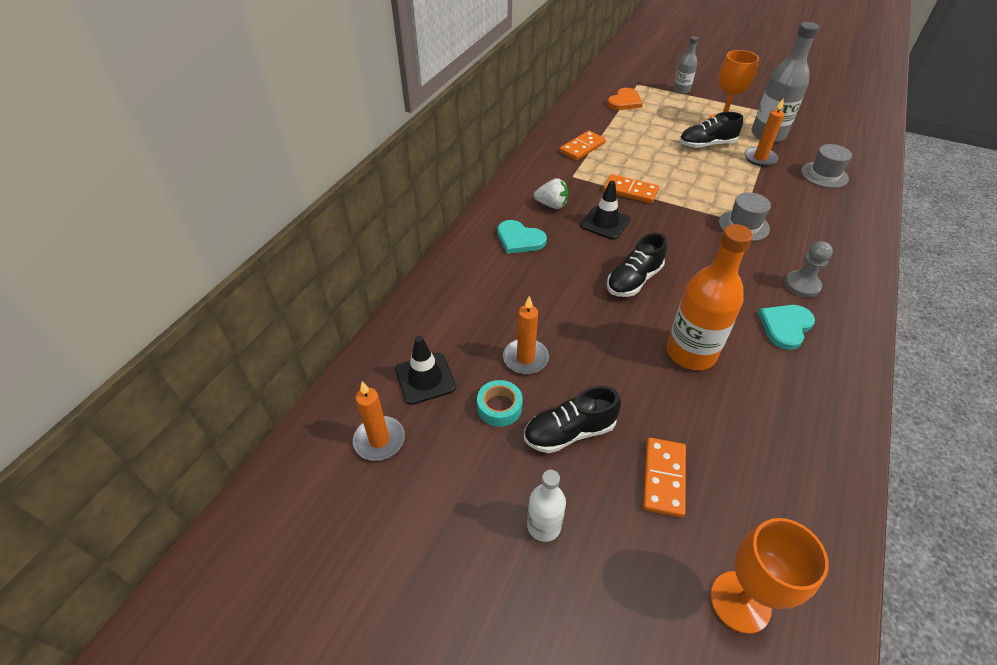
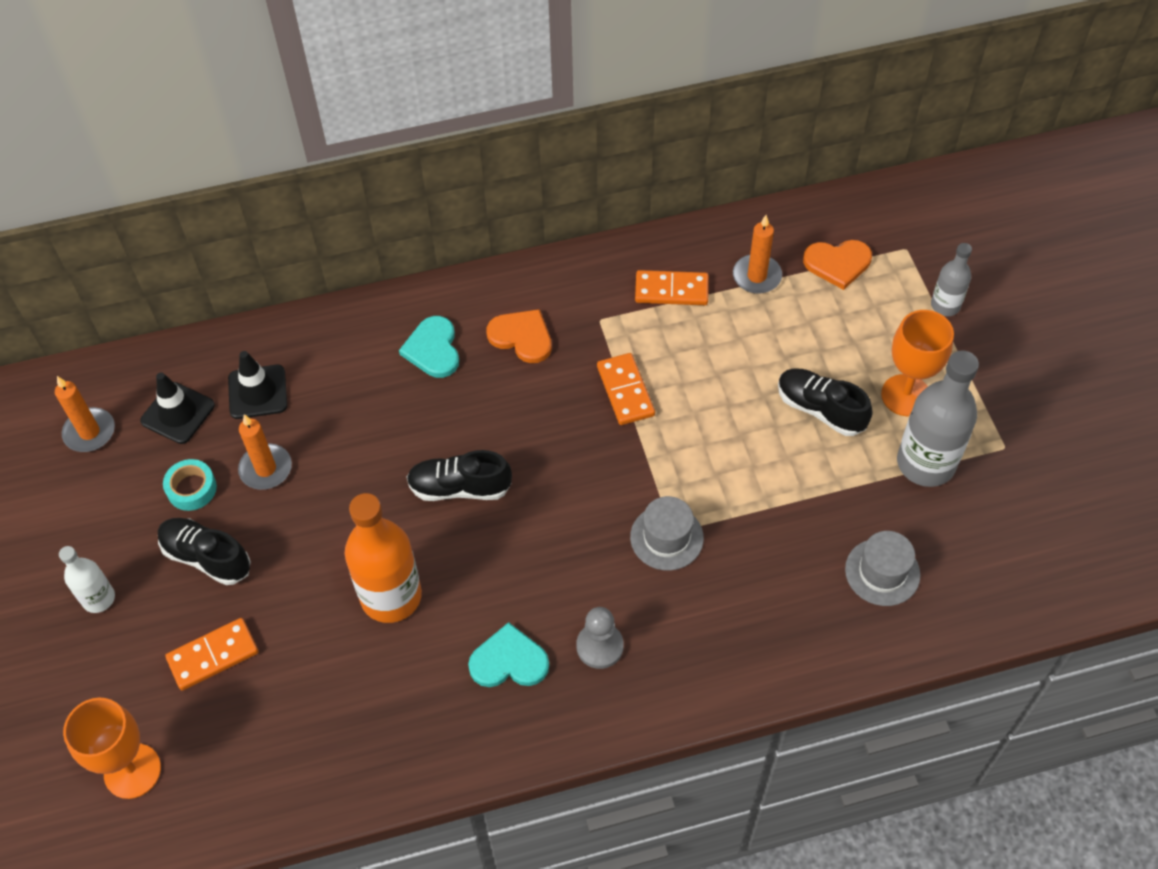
camera: 50 degrees right, 10 degrees up
white strawberry [534,178,568,209] -> orange heart [486,309,552,363]
black traffic cone [580,181,630,240] -> black traffic cone moved to [228,351,287,419]
orange candle [745,98,785,167] -> orange candle moved to [733,215,782,294]

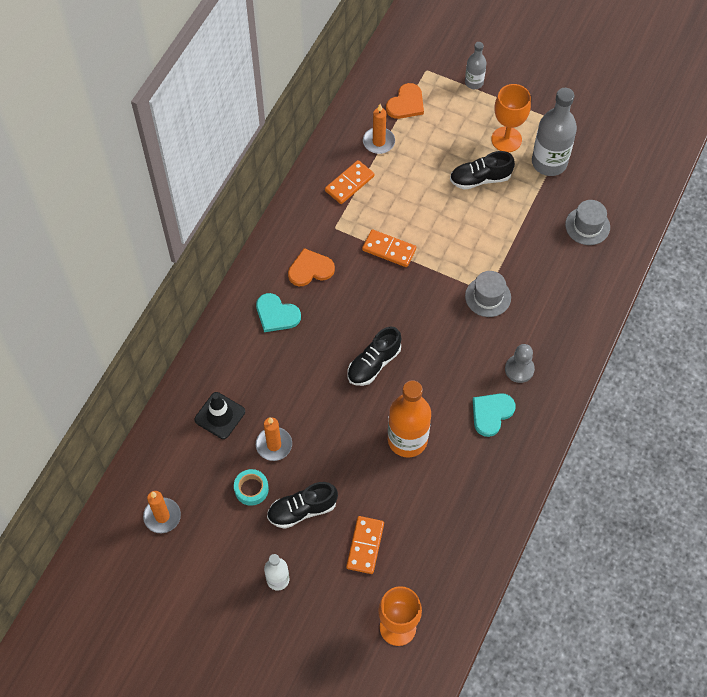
camera: 50 degrees left, 5 degrees up
black traffic cone [140,373,215,444] -> none

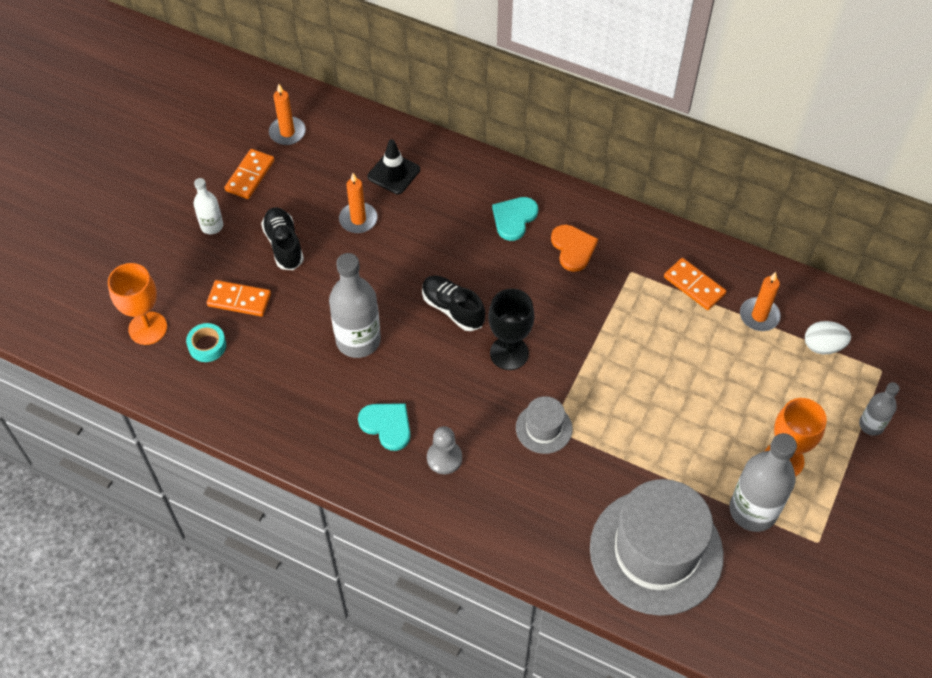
camera: 90 degrees right, 5 degrees down
turquoise tape [234,469,269,506] -> turquoise tape moved to [186,323,226,362]
orange domino [362,229,416,267] -> orange domino moved to [225,149,274,199]
orange heart [386,83,424,119] -> white egg [805,321,851,354]
orange bottle [388,380,431,457] -> grey bottle [329,253,381,358]
black shoe [450,151,515,190] -> none
grey hat [565,200,610,245] -> grey hat [590,479,724,616], size x2.22
none -> black goblet [488,288,535,370]

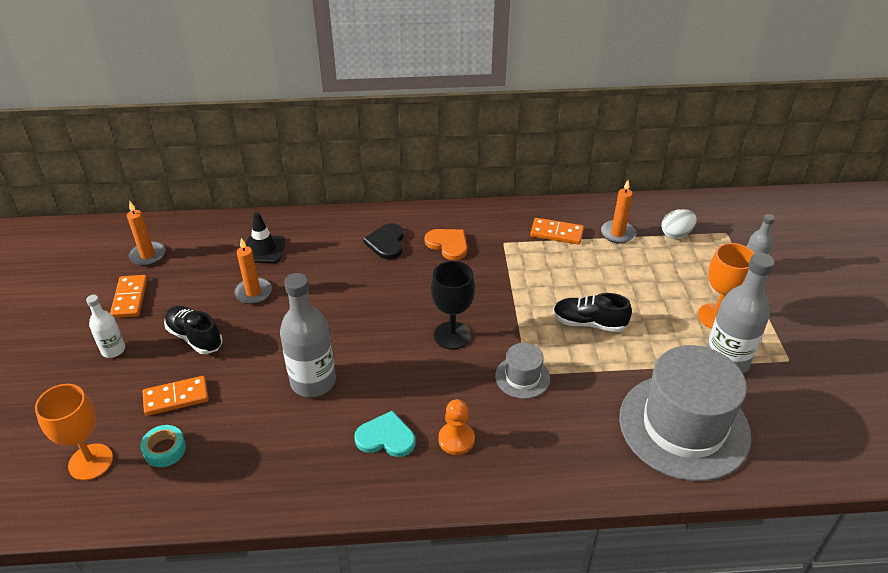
camera: 30 degrees left, 15 degrees down
black shoe [422,276,485,331] -> black shoe moved to [553,293,632,332]
grey pawn [427,426,462,474] -> orange pawn [438,399,475,455]
turquoise heart [492,197,538,241] -> black heart [363,223,404,259]

